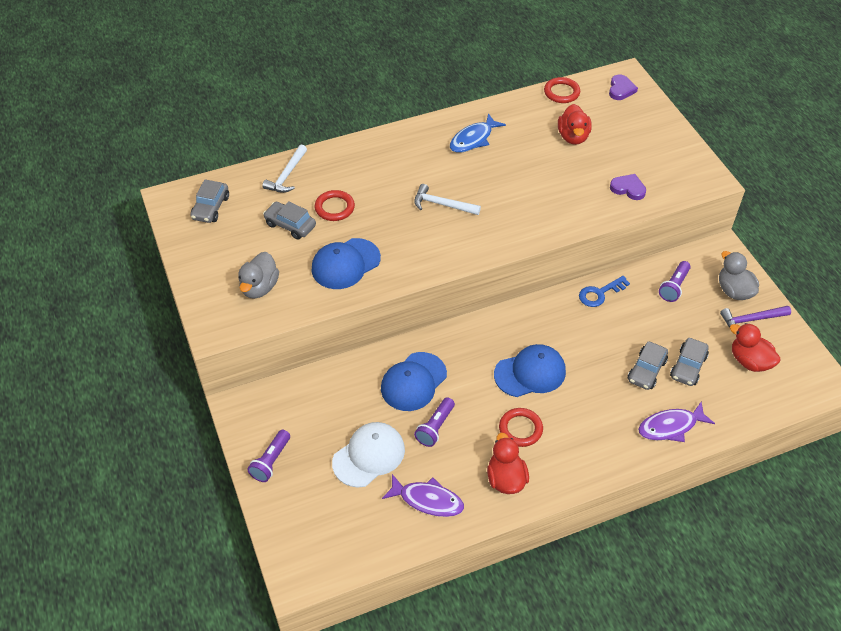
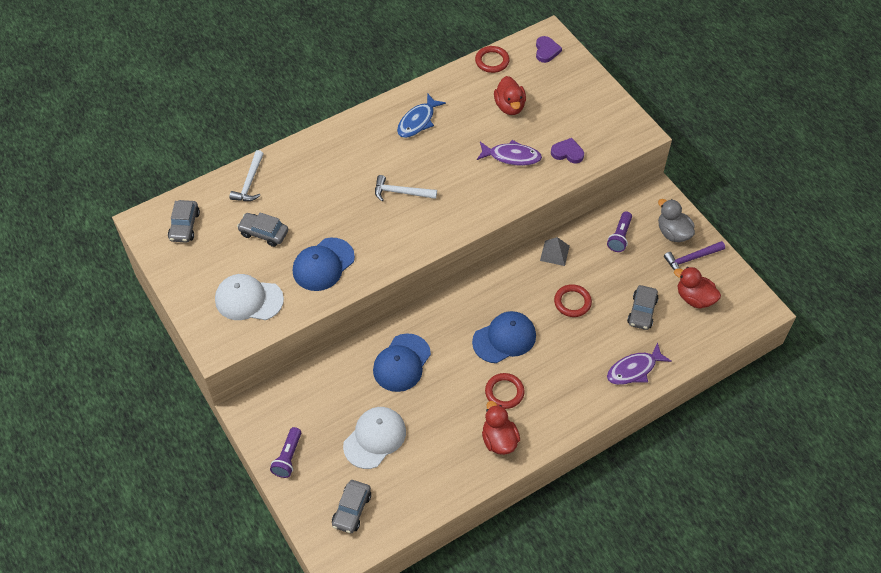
camera: 10 degrees left, 5 degrees up
grey duck [238,252,279,299] -> white cap [215,274,284,320]
red ring [315,190,355,221] -> red ring moved to [554,284,592,317]
purple fish [382,474,464,517] -> purple fish moved to [477,140,542,166]
purple flashlight [414,397,455,447] -> none
blue key [579,276,630,307] -> grey pyramid [540,237,570,266]
grey car [628,342,668,390] -> grey car moved to [332,480,371,533]

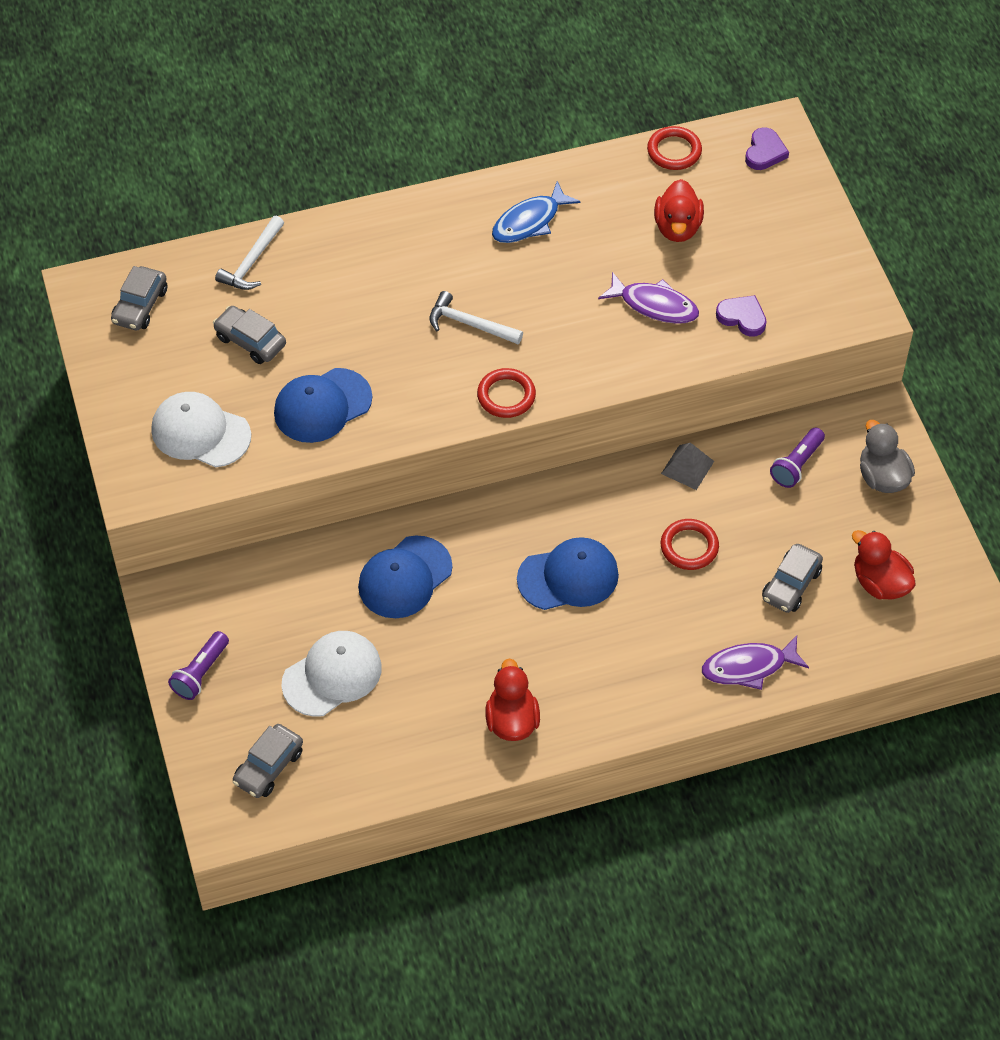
camera: 15 degrees right, 0 degrees up
red ring [485,373,525,409] -> red ring moved to [477,368,536,418]
purple hammer [664,241,725,270] -> none

